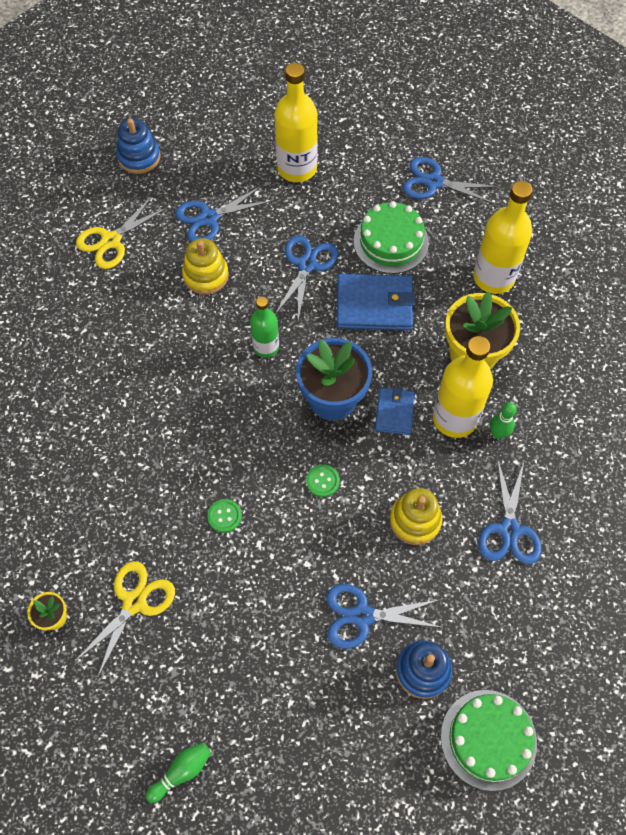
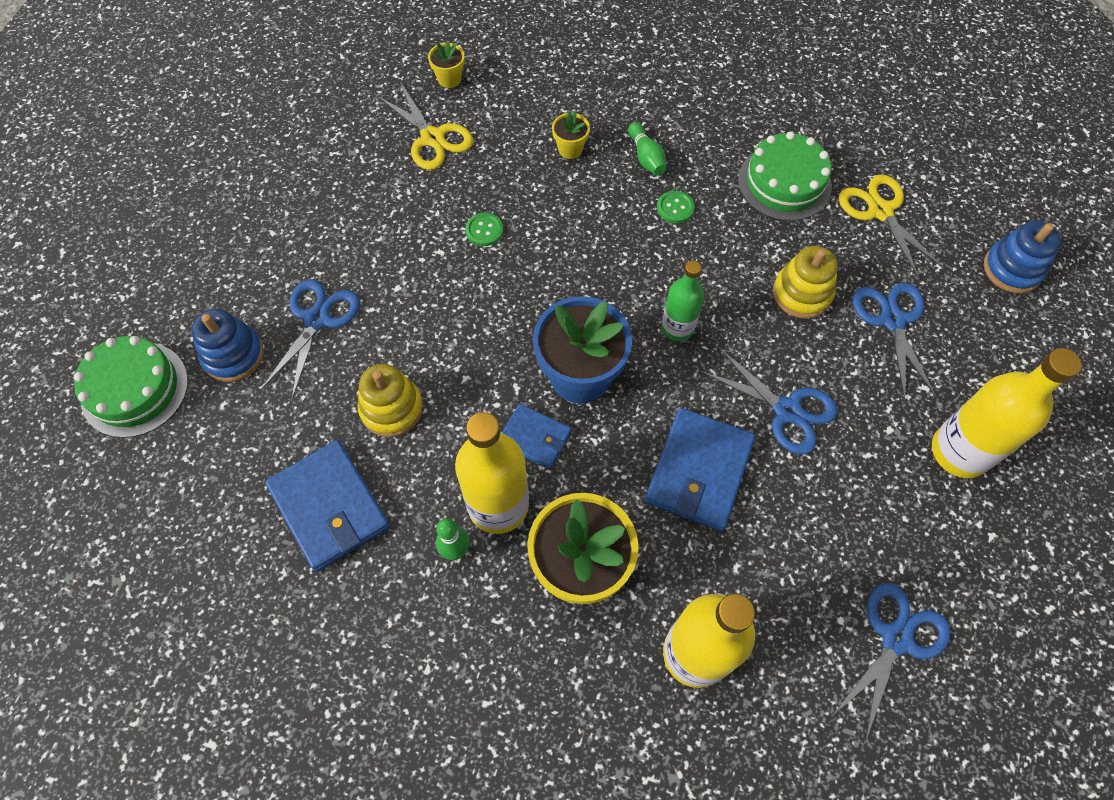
camera: 110 degrees right, 0 degrees up
green bowling pin [146,743,211,803] -> green bowling pin moved to [628,122,666,175]
green button [306,464,340,497] -> green button moved to [657,191,695,223]
green cake [354,201,429,274] -> green cake moved to [738,131,832,221]
blue scissors [478,458,541,565] -> blue wallet [265,440,390,572]
none -> yellow flower pot [552,110,590,159]

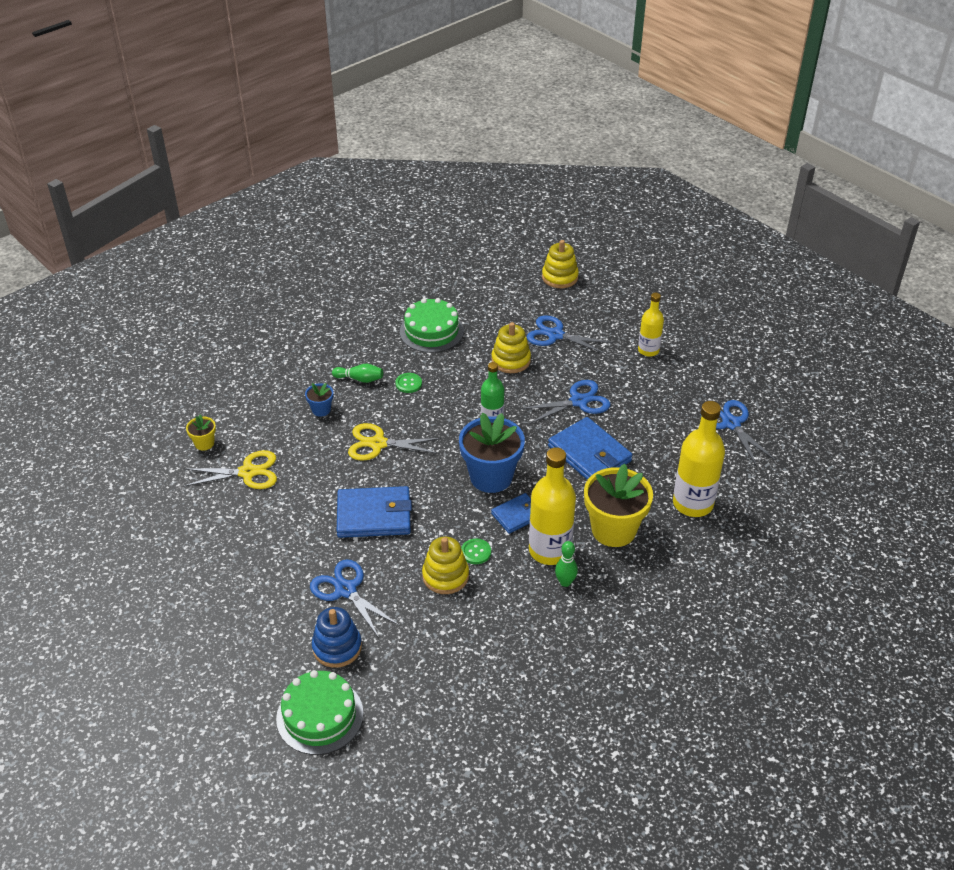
camera: 60 degrees left, 20 degrees down
blue wallet [265,440,390,572] -> blue wallet moved to [337,486,412,538]
green button [465,213,503,246] -> green button moved to [461,539,491,564]
yellow flower pot [552,110,590,159] -> blue flower pot [305,383,333,417]
yellow scissors [839,175,944,279] -> yellow scissors moved to [348,423,441,461]
yellow bottle [932,348,1081,478] -> yellow bottle [638,293,664,357], size x0.60
blue stacking toy [984,221,1061,293] -> yellow stacking toy [542,240,579,288]

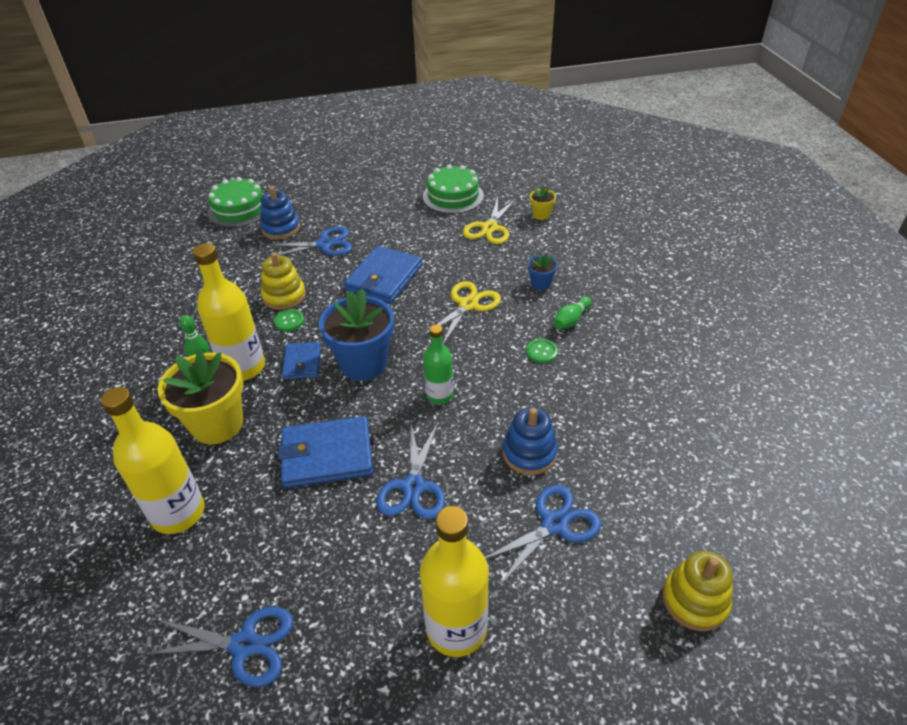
camera: 120 degrees right, 0 degrees up
green cake [400,298,464,353] -> green cake moved to [423,164,484,214]
yellow stacking toy [491,322,531,373] -> blue stacking toy [503,407,558,475]
yellow bottle [638,293,664,357] -> yellow bottle [419,506,489,657], size x1.68

